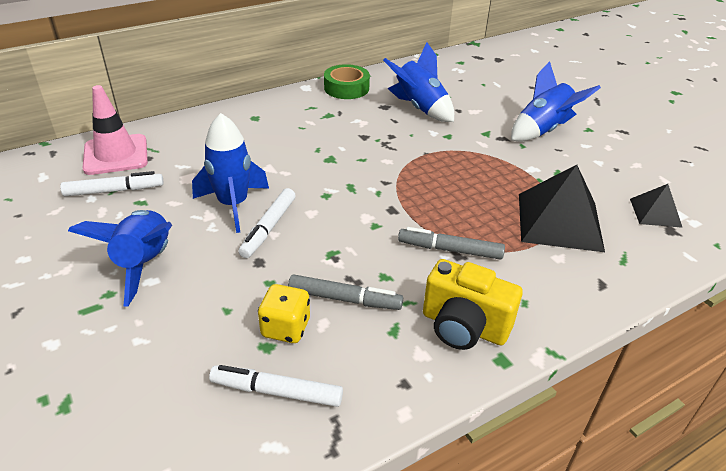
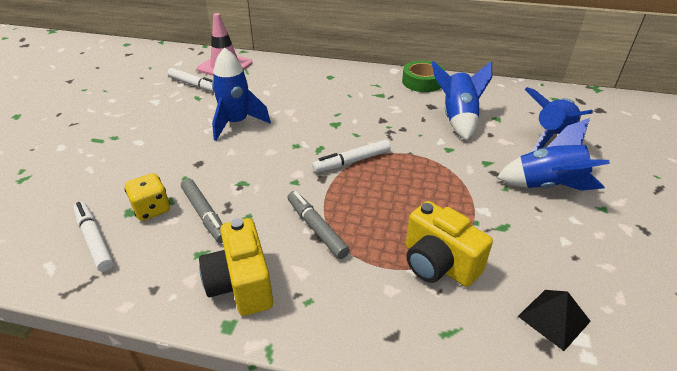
camera: 45 degrees right, 0 degrees up
blue rocket [68,210,172,307] -> blue rocket moved to [525,87,593,152]
white marker [238,188,296,258] -> white marker moved to [312,140,391,173]
black pyramid [519,165,605,252] -> yellow camera [406,201,493,287]

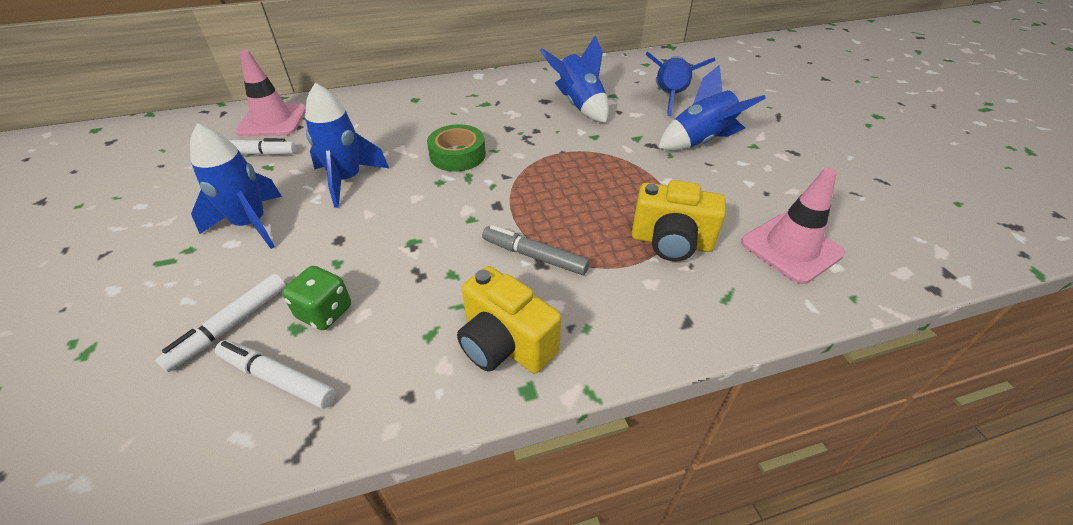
camera: 30 degrees left, 5 degrees up
yellow dice [124,173,170,221] -> green dice [282,266,351,330]
grey marker [181,178,223,243] -> none
white marker [312,140,391,173] -> white marker moved to [155,274,286,372]
green tape [402,61,445,92] -> green tape moved to [427,124,486,172]
black pyramid [518,290,591,351] -> pink traffic cone [741,167,845,284]
none -> blue rocket [190,123,282,249]

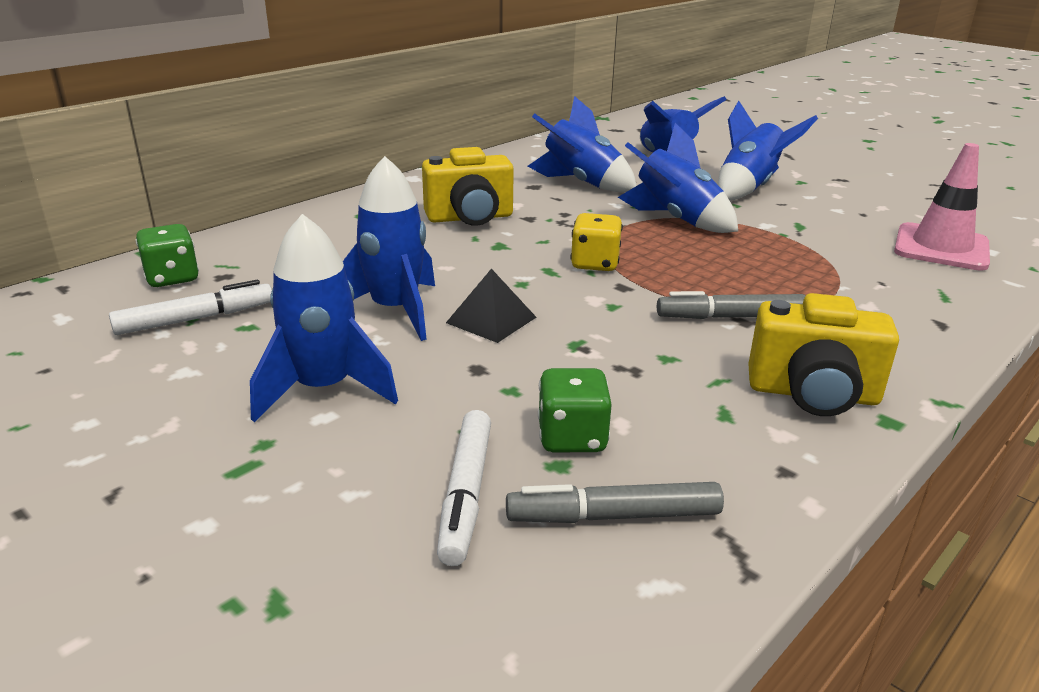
camera: 30 degrees left, 15 degrees down
white marker [215,340,336,409] -> grey marker [506,482,724,523]
pink traffic cone [236,50,306,137] -> green dice [136,224,199,287]
green tape [427,124,486,172] -> none
yellow camera [632,180,726,261] -> yellow camera moved to [422,147,514,226]
none -> black pyramid [446,269,536,343]
none -> yellow dice [570,213,623,271]
none -> blue rocket [618,123,738,233]

